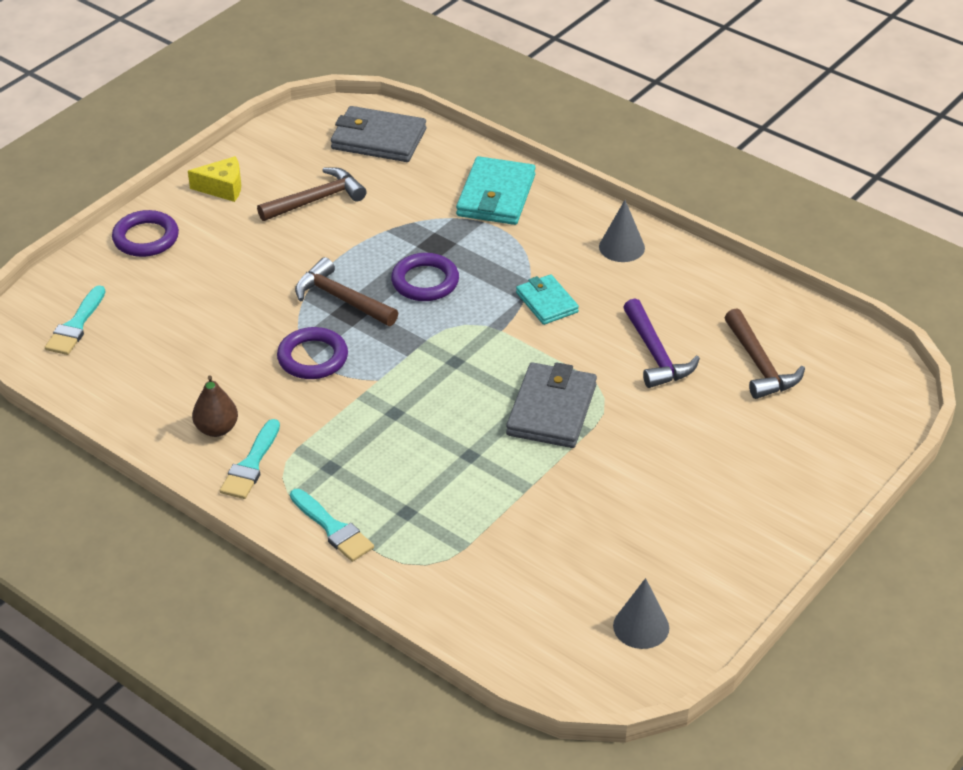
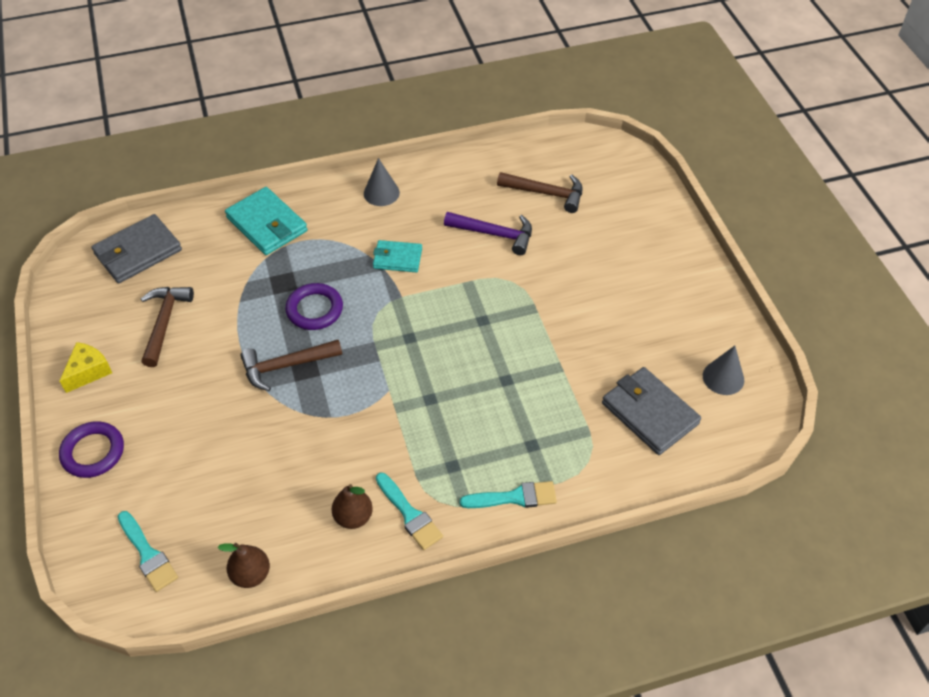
camera: 55 degrees left, 10 degrees up
purple ring [277,327,348,379] -> none
grey wallet [506,362,597,448] -> grey wallet moved to [602,367,701,455]
none -> brown pear [218,543,270,588]

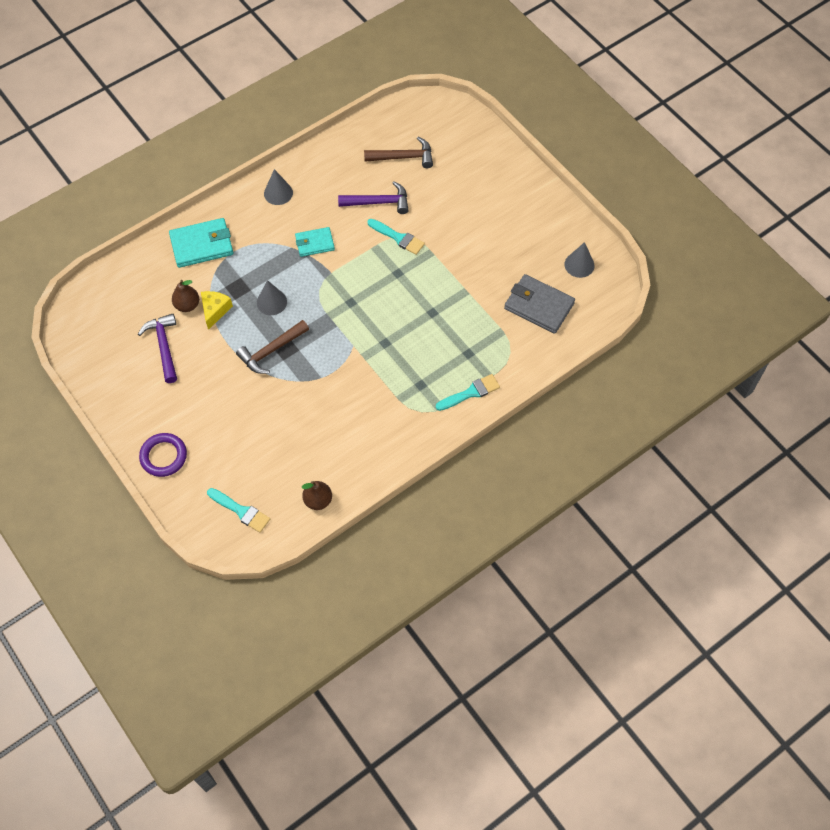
camera: 20 degrees left, 10 degrees up
yellow cheese [60,342,112,393] -> yellow cheese moved to [201,291,233,330]
grey wallet [91,214,182,283] -> none
brown hammer [141,287,194,367] -> purple hammer [138,314,177,383]
turquoise wallet [225,187,307,255] -> turquoise wallet turned 45 degrees counterclockwise [169,218,233,268]
purple ring [285,283,343,330] -> grey cone [257,280,287,315]
brown pear [332,484,373,529] -> brown pear moved to [172,280,199,312]
turquoise brush [376,473,443,550] -> turquoise brush moved to [367,219,425,255]

